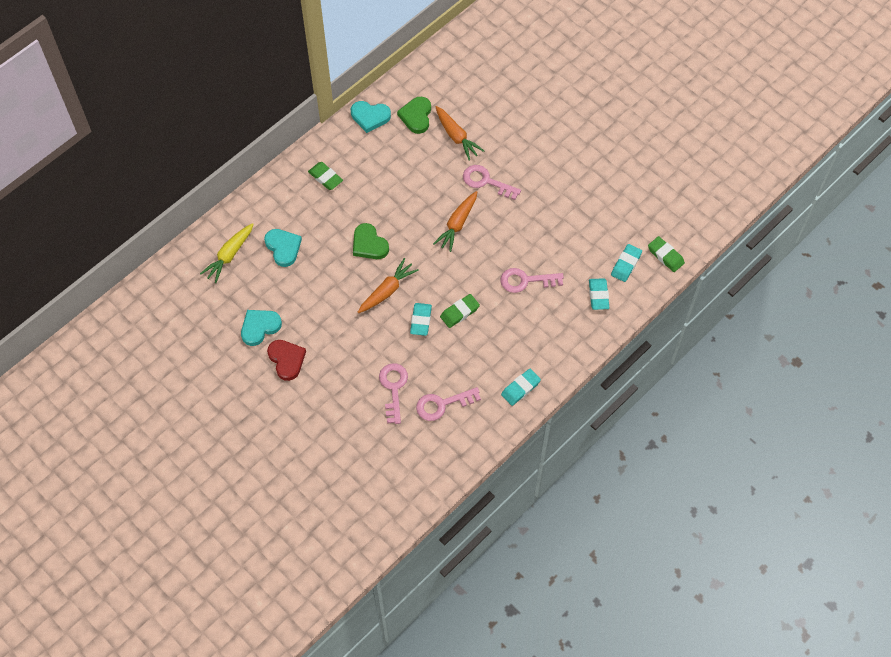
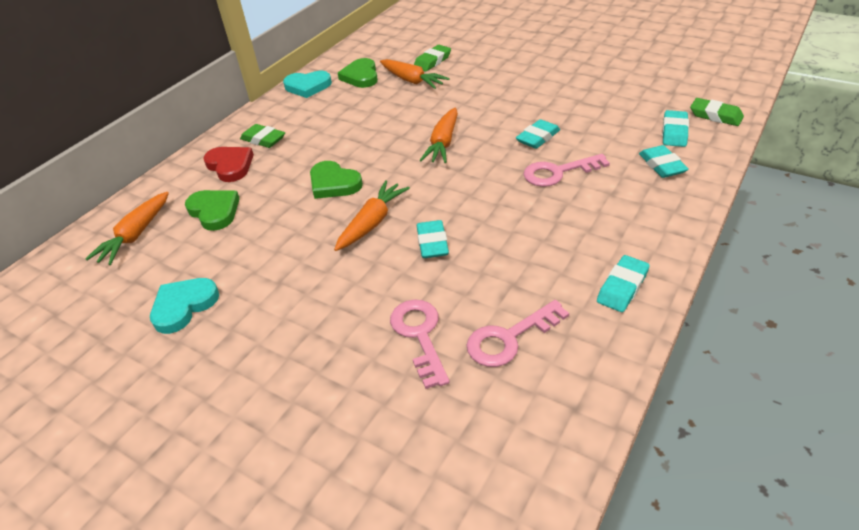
camera: 10 degrees left, 20 degrees down
yellow carrot [200,223,254,283] -> orange carrot [85,192,169,265]
turquoise heart [264,229,302,267] -> green heart [185,190,240,231]
red heart [267,340,306,381] -> red heart moved to [203,147,254,182]
green eraser [440,294,480,328] -> green eraser moved to [414,45,451,72]
pink key [463,165,521,200] -> none
none -> turquoise eraser [516,119,560,149]

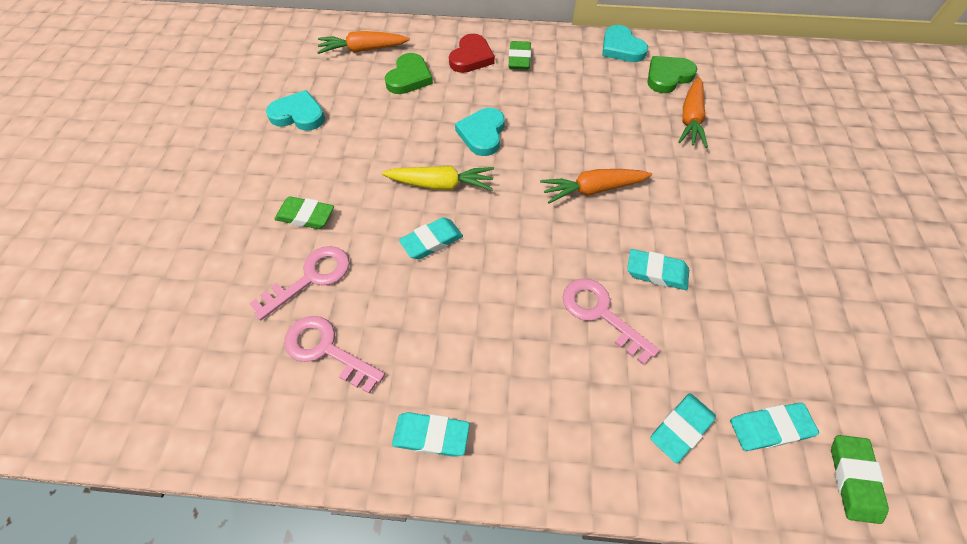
camera: 60 degrees right, 15 degrees up
green heart [310,161,363,199] -> turquoise heart [455,108,505,156]
orange carrot [334,180,410,251] -> yellow carrot [382,166,494,191]
green eraser [414,45,451,72] -> green eraser moved to [274,196,334,229]

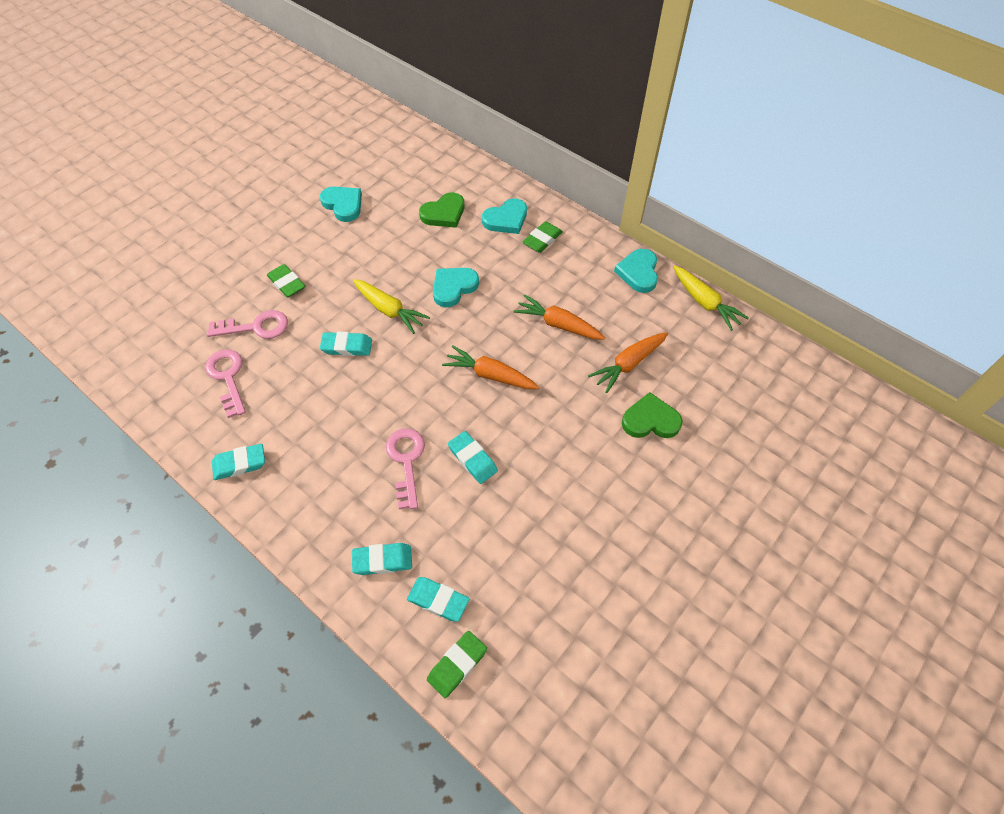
camera: 35 degrees right, 0 degrees up
orange carrot [317,31,410,54] -> orange carrot moved to [513,294,605,340]
turquoise eraser [392,412,470,457] -> turquoise eraser turned 60 degrees counterclockwise [212,444,265,480]
red heart [449,34,495,73] -> turquoise heart [482,198,527,234]
green heart [647,56,697,93] -> green heart moved to [622,392,683,438]
none -> yellow carrot [673,265,749,331]

